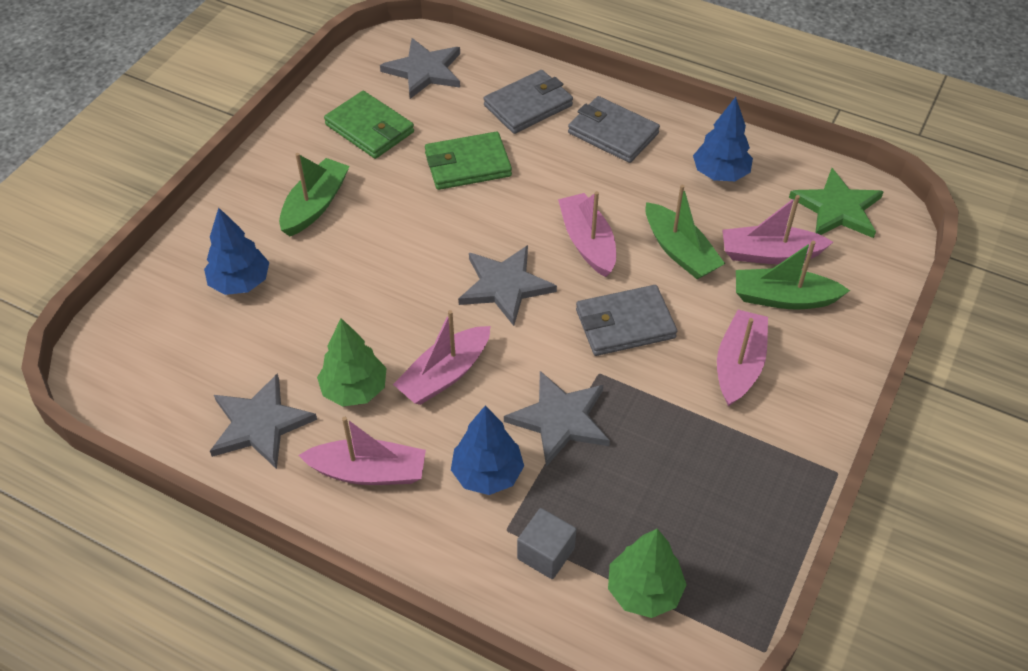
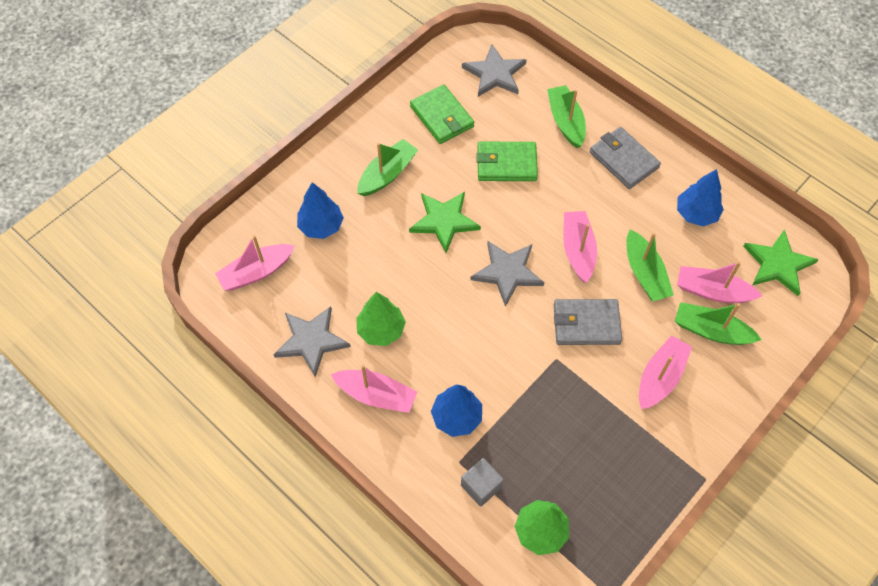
camera: 15 degrees right, 10 degrees up
pink boat [393,310,490,405] -> pink boat moved to [215,235,295,290]
grey wallet [484,70,573,134] -> green boat [547,85,586,148]
grey star [504,371,610,467] -> none
none -> green star [409,192,481,253]

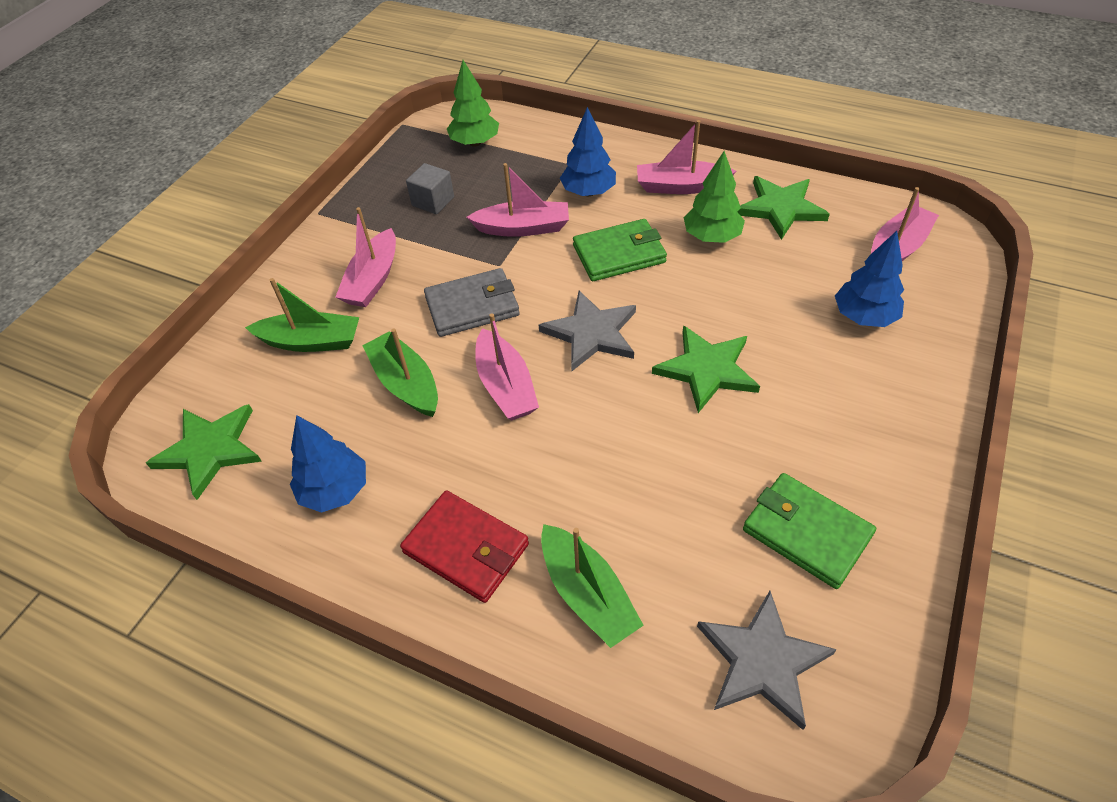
camera: 165 degrees right, 10 degrees down
grey star [273,306,351,377] -> green star [738,176,830,240]
green boat [357,139,418,196] -> none
grey cube [461,458,504,507] -> grey cube moved to [406,163,454,214]
green wallet [476,142,538,181] -> green wallet moved to [573,219,667,281]
grey wallet [590,127,661,189] -> red wallet [400,491,529,603]
pink boat [677,261,762,303] -> pink boat moved to [467,163,569,237]

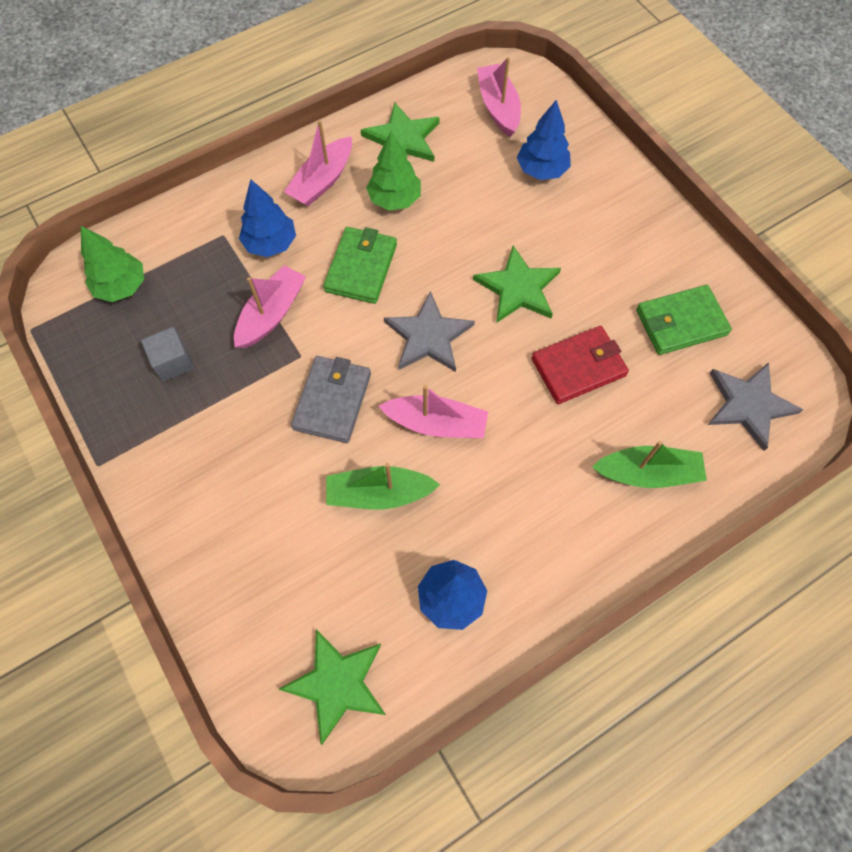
camera: 60 degrees left, 15 degrees up
green boat [245,278,359,352] -> none
pink boat [336,207,396,307] -> none
red wallet [400,491,529,603] -> red wallet moved to [532,326,629,404]

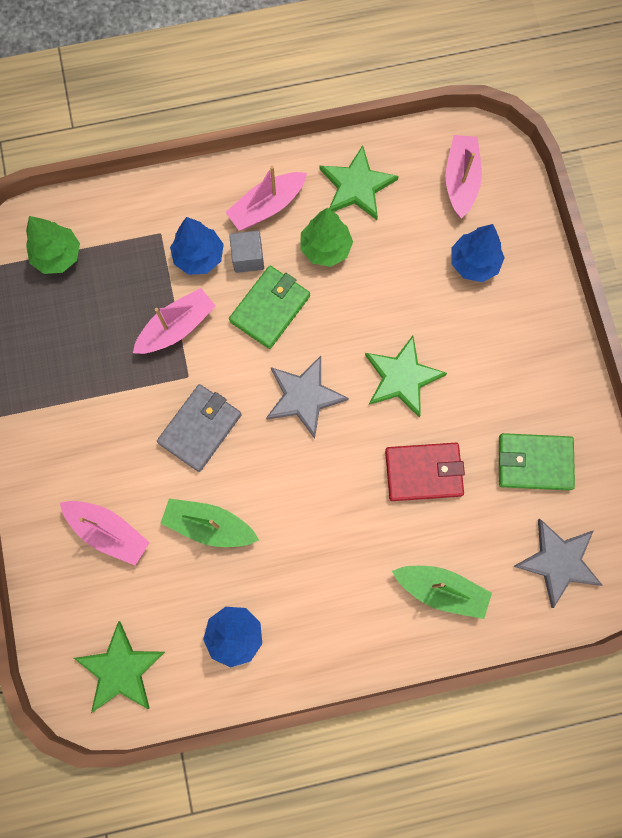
camera: 20 degrees right, 10 degrees up
grey cube [141,327,194,382] -> grey cube moved to [229,231,264,273]
pink boat [379,385,488,438] -> pink boat moved to [60,501,150,565]

